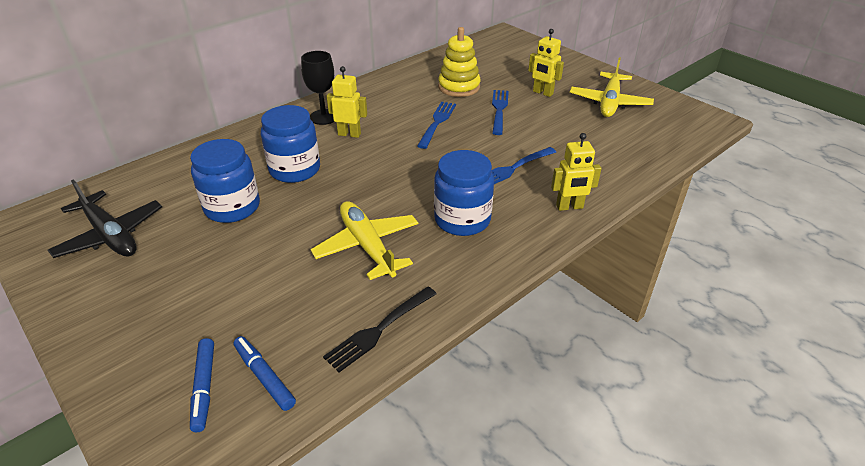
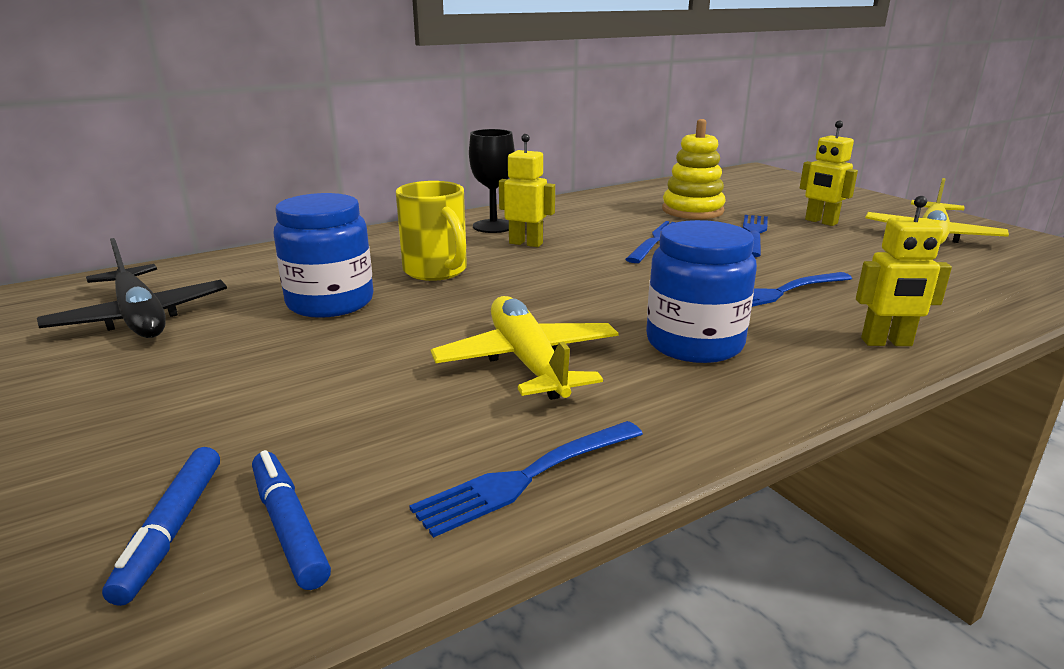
camera: 10 degrees right, 15 degrees down
blue jar [261,105,320,183] -> yellow mug [396,181,467,281]
black fork [323,287,437,373] -> blue fork [409,421,643,538]

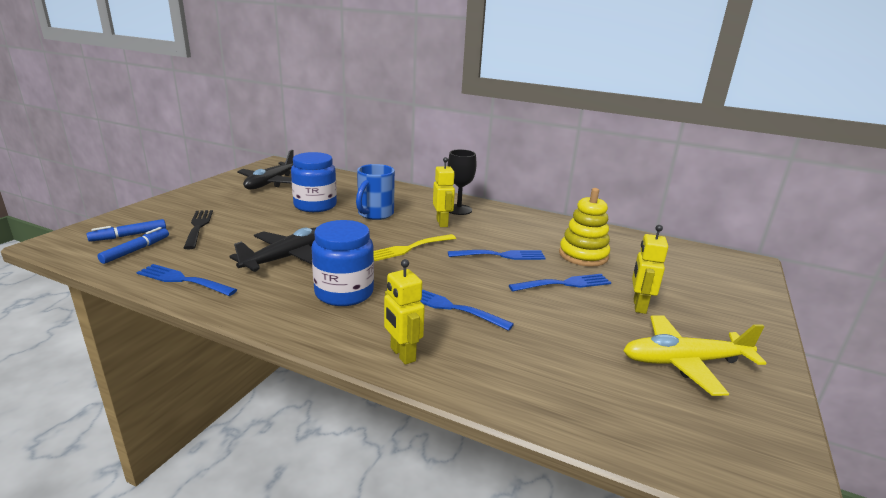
camera: 55 degrees right, 0 degrees up
yellow mug [396,181,467,281] -> blue mug [356,164,395,220]
yellow plane [431,296,619,400] -> black plane [229,228,316,272]
none -> black fork [184,210,213,249]
none -> yellow fork [373,234,456,261]

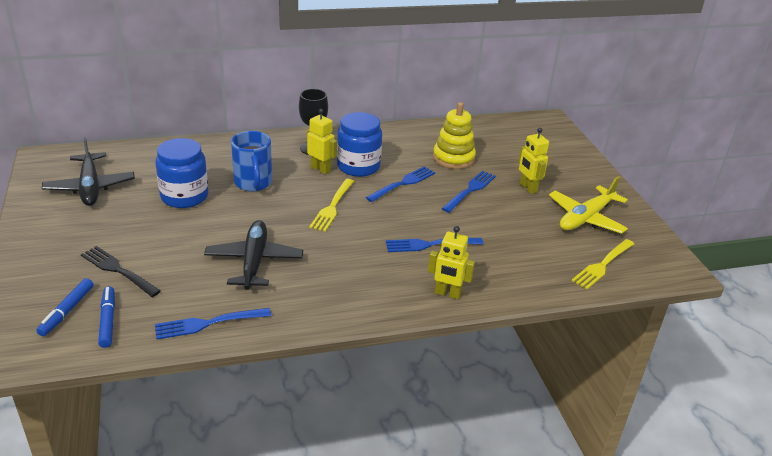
camera: 40 degrees left, 10 degrees up
blue jar [311,220,374,306] -> blue jar moved to [337,112,382,177]
none -> yellow fork [572,239,634,289]

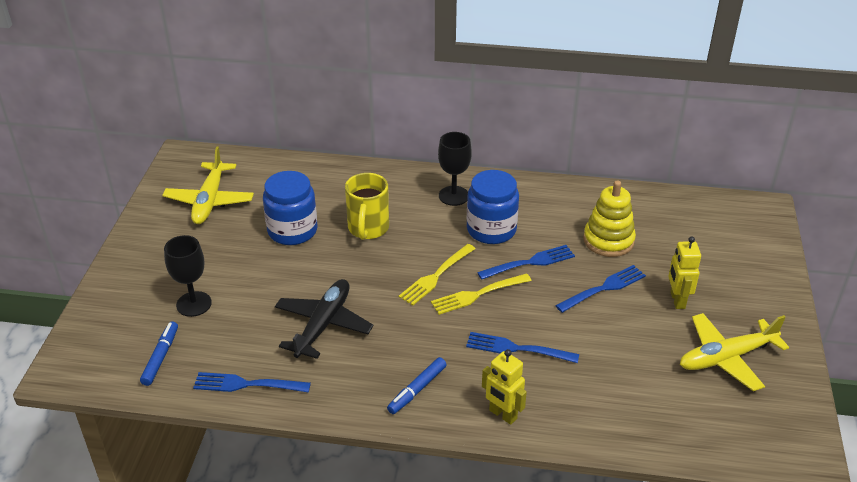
camera: 25 degrees right, 5 degrees up
blue marker [36,278,93,336] -> blue marker moved to [387,357,447,414]
black plane [42,137,135,206] -> yellow plane [162,146,254,224]
black fork [81,246,161,297] -> black goblet [164,235,212,317]
blue mug [231,131,272,191] -> yellow mug [345,173,389,240]
yellow robot [307,109,337,174] -> none
yellow fork [572,239,634,289] -> yellow fork moved to [431,273,532,315]

